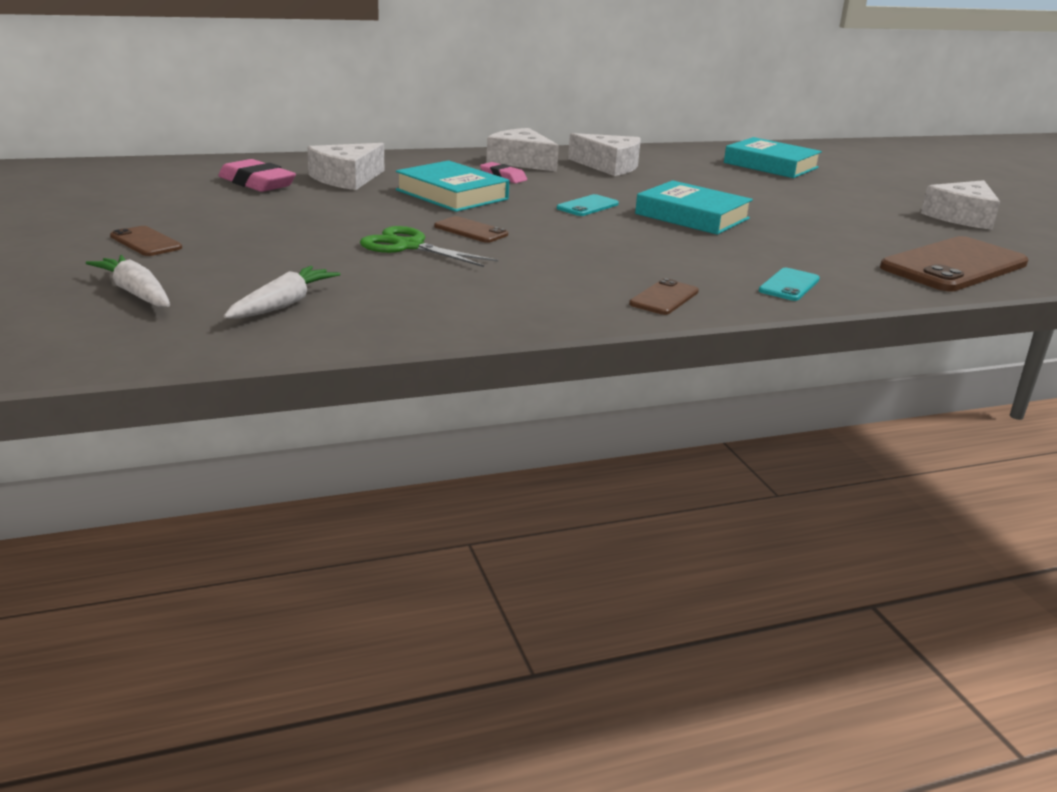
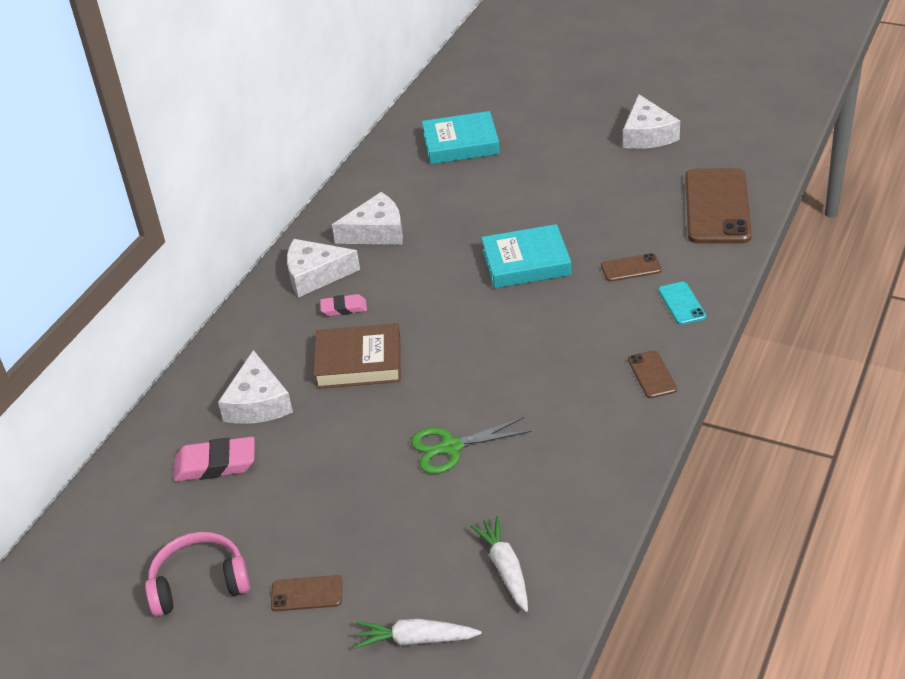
camera: 40 degrees left, 15 degrees up
turquoise book [396,160,509,212] -> brown book [313,323,401,389]
brown phone [434,216,508,243] -> brown phone moved to [601,253,662,282]
turquoise phone [557,194,619,216] -> none
none -> pink headphones [145,532,250,616]

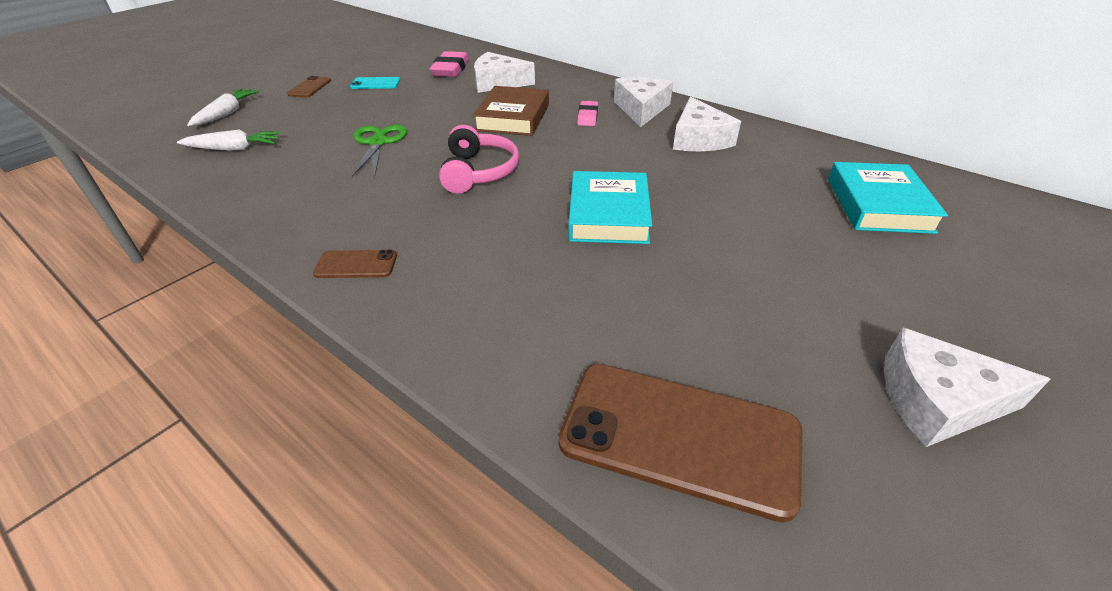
camera: 100 degrees right, 0 degrees up
pink headphones [145,532,250,616] -> pink headphones moved to [439,125,519,194]
brown phone [601,253,662,282] -> none
turquoise phone [658,282,706,325] -> turquoise phone moved to [350,77,400,89]

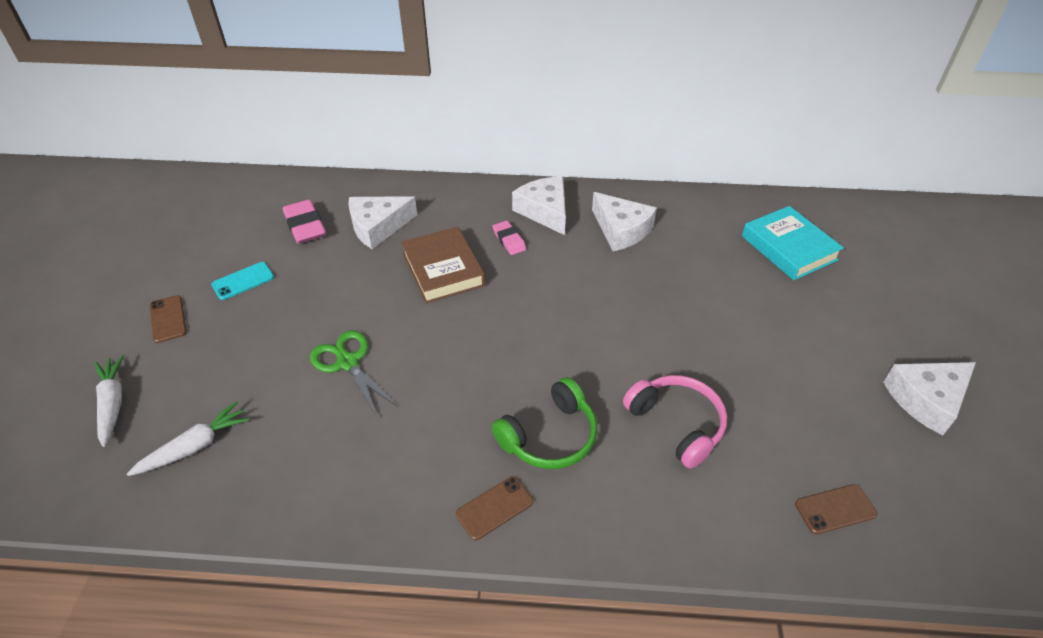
camera: 35 degrees left, 5 degrees up
pink headphones [439,125,519,194] -> pink headphones moved to [623,375,727,469]
brown phone [559,364,802,523] -> brown phone [795,484,877,534], size x0.46
turquoise book [568,171,652,244] -> none
none -> green headphones [492,377,597,469]

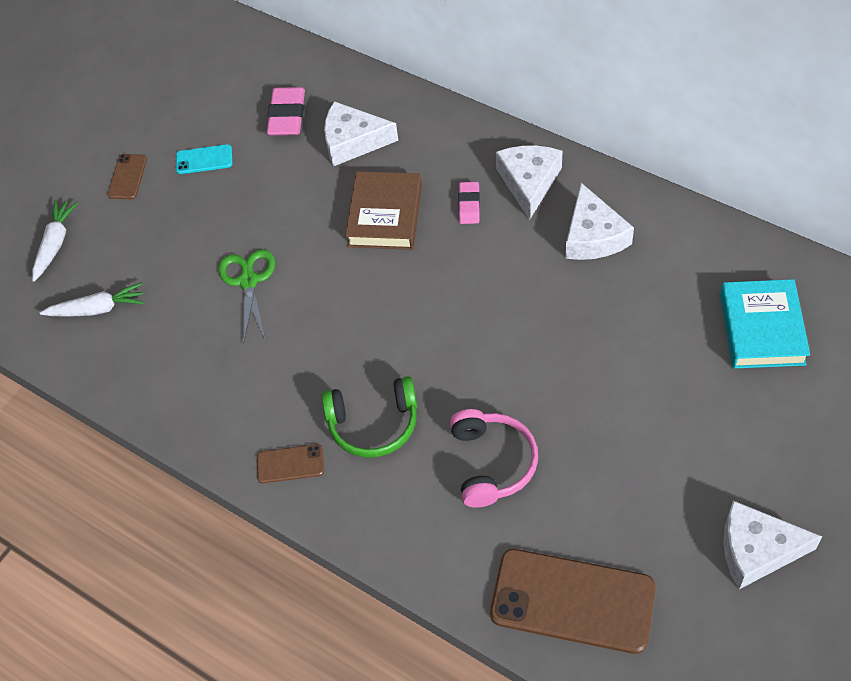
camera: 35 degrees right, 10 degrees up
brown phone [795,484,877,534] -> brown phone [490,549,656,654], size x2.16

